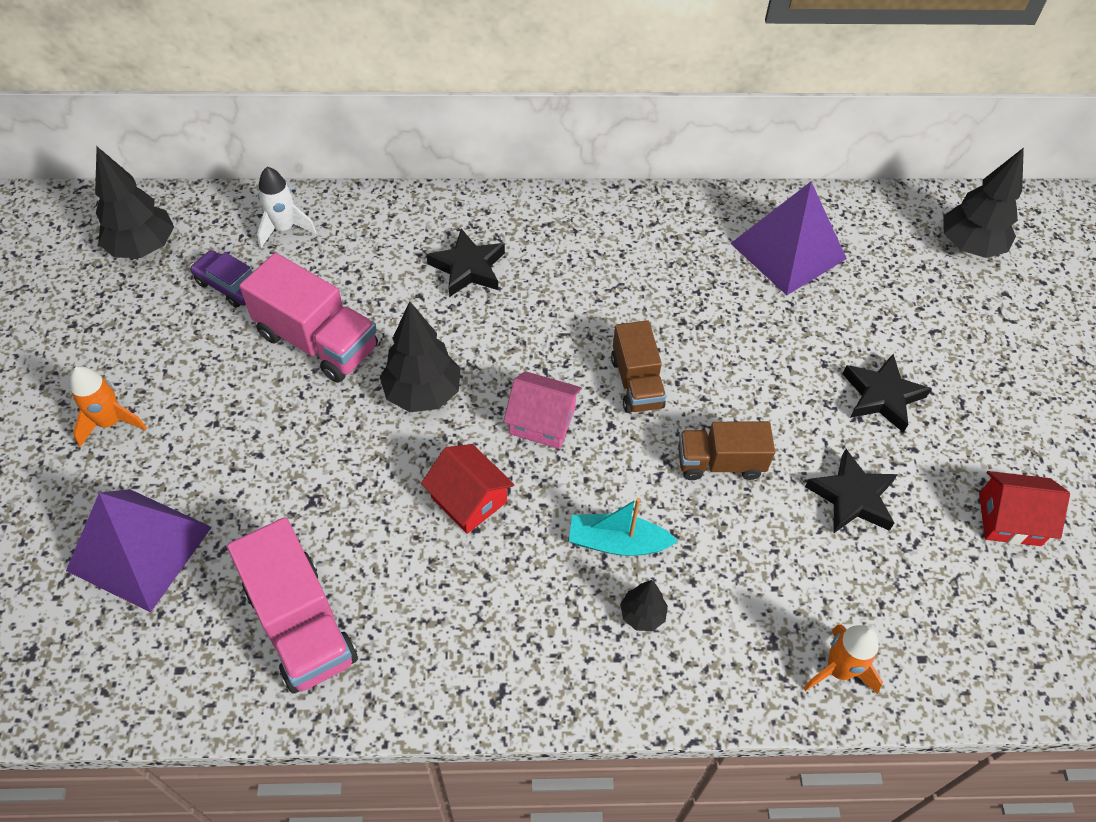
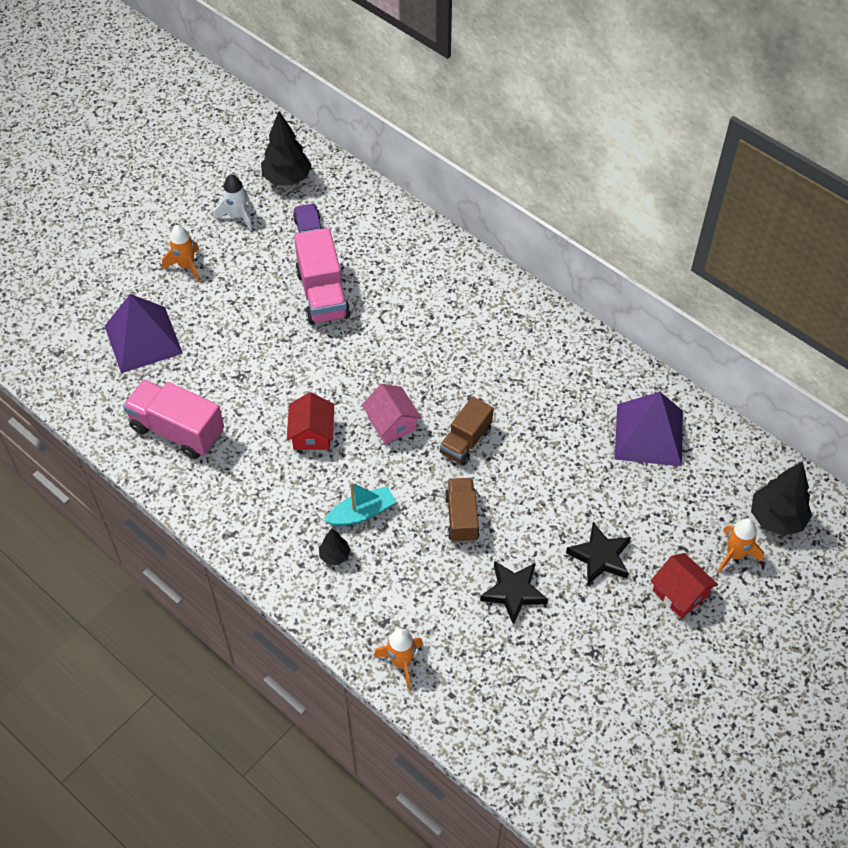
camera: 45 degrees right, 0 degrees up
pink truck [227,517,358,694] -> pink truck turned 105 degrees clockwise [123,379,224,459]
white rocket [257,167,317,248] -> white rocket moved to [214,174,252,231]
black tree [380,301,461,412] -> none
black star [426,228,505,297] -> none
turquoise boat [569,498,678,556] -> turquoise boat turned 105 degrees clockwise [324,482,396,526]
brown truck [678,421,775,480] -> brown truck turned 45 degrees clockwise [445,478,480,543]
red house [979,471,1070,546] -> red house moved to [651,553,718,618]
none -> orange rocket [717,518,764,573]

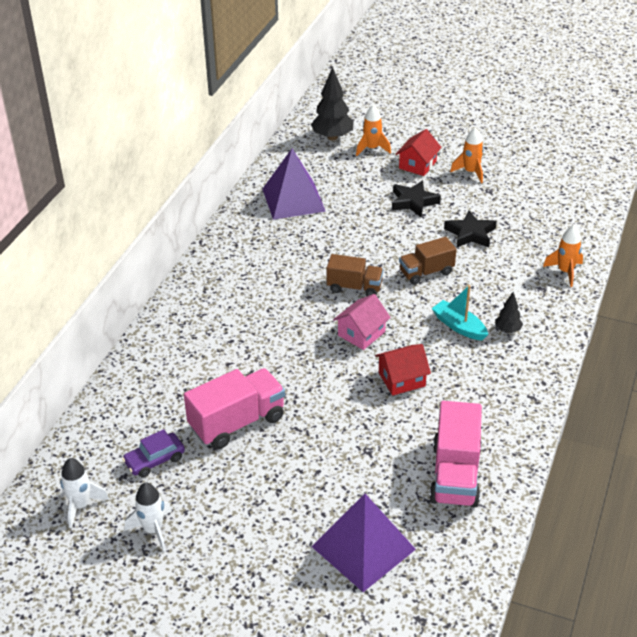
camera: 110 degrees left, 15 degrees down
orange rocket [162,225,200,282] -> orange rocket moved to [450,128,484,183]
black tree [261,111,312,186] -> white rocket [60,458,109,528]

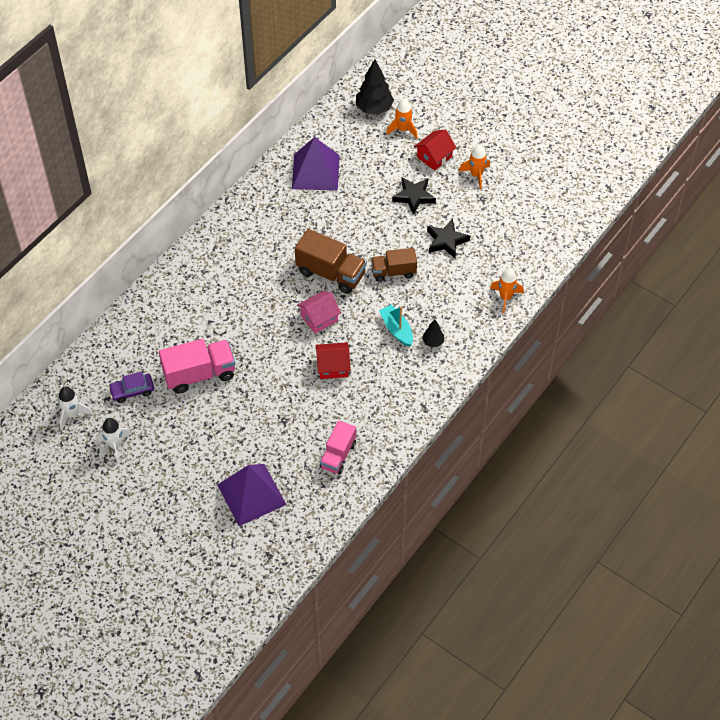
camera: 15 degrees right, 15 degrees up
brown truck [327,254,383,296] -> brown truck [295,229,367,294], size x1.53
pink truck [429,401,482,508] -> pink truck [320,420,356,474], size x0.65

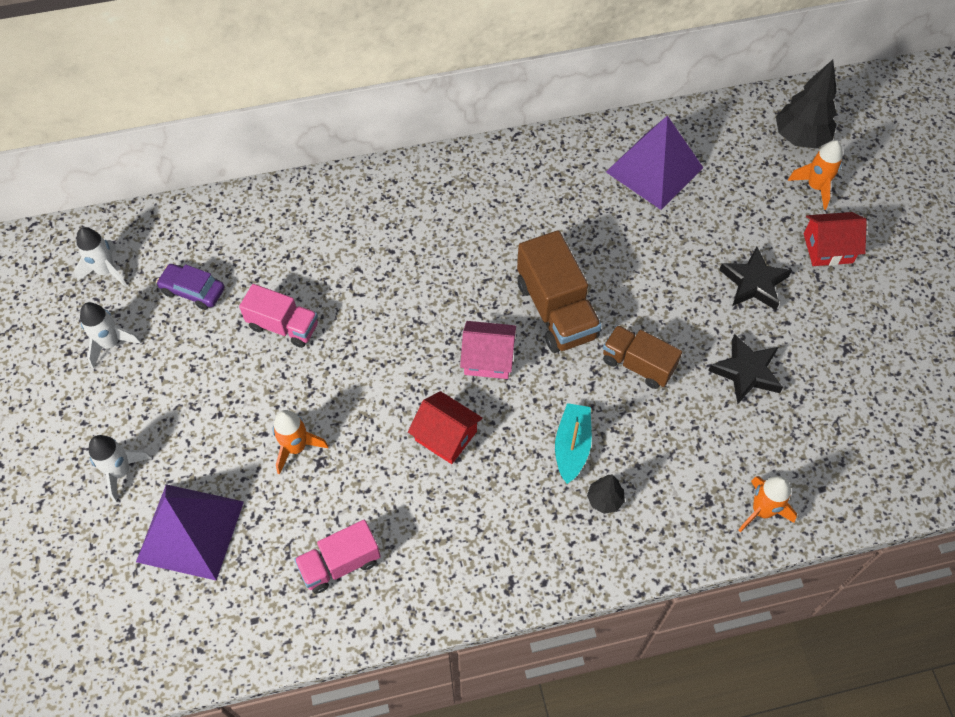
camera: 40 degrees right, 5 degrees up
pink truck [159,339,235,394] -> pink truck [239,284,318,348], size x0.65
orange rocket [459,145,490,189] -> orange rocket moved to [273,410,328,474]
none -> white rocket [89,435,152,502]

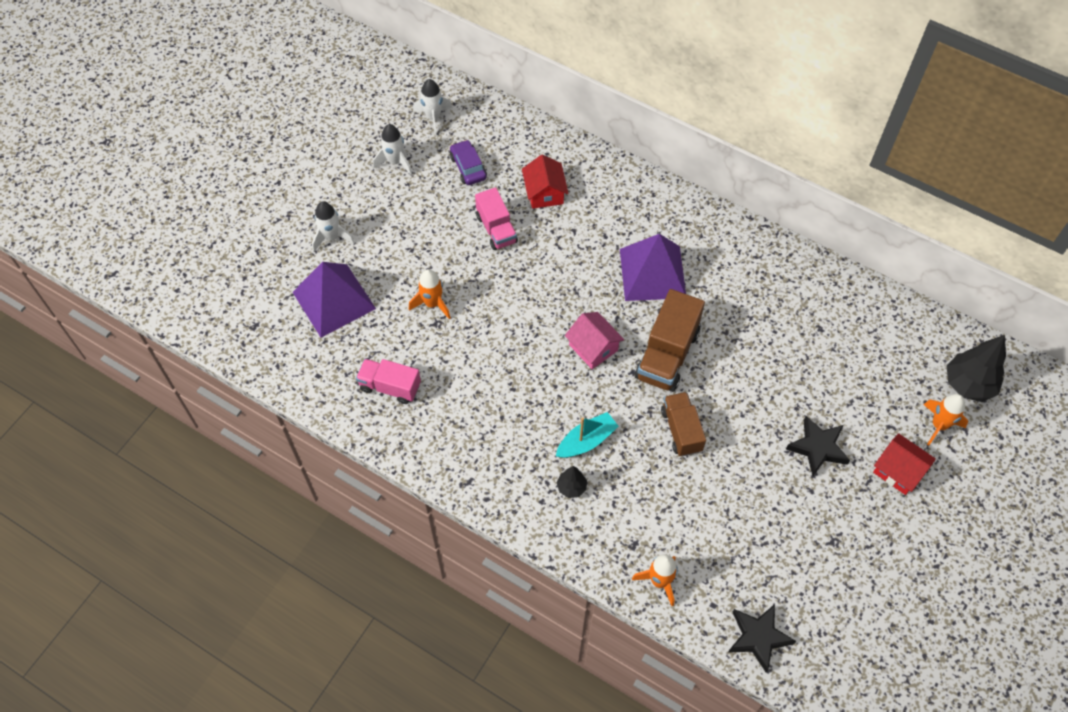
camera: 45 degrees right, 0 degrees up
red house [408,391,483,464] -> red house moved to [522,155,569,209]
purple pyramid [606,115,703,210] -> purple pyramid moved to [620,234,686,301]
black star [708,334,783,404] -> black star moved to [728,604,796,672]

